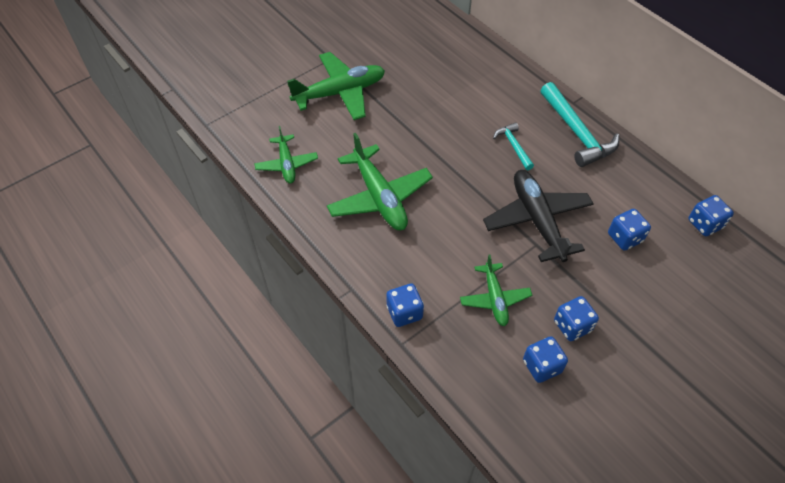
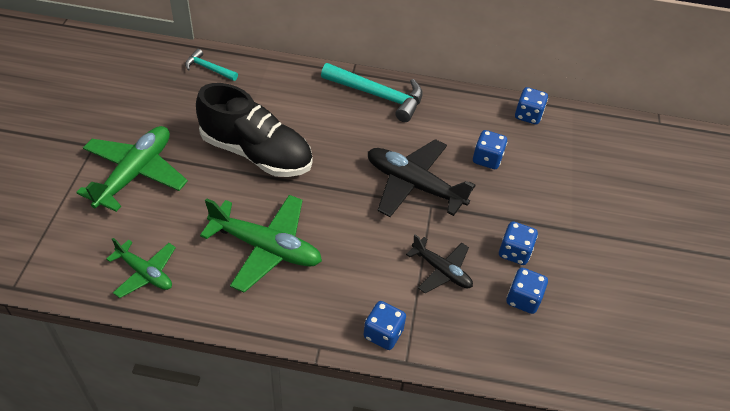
camera: 45 degrees left, 5 degrees down
green plane [460,254,532,326] -> black plane [406,235,473,293]
turquoise hammer [493,122,534,170] -> turquoise hammer moved to [185,49,238,81]
none -> black shoe [196,83,313,177]

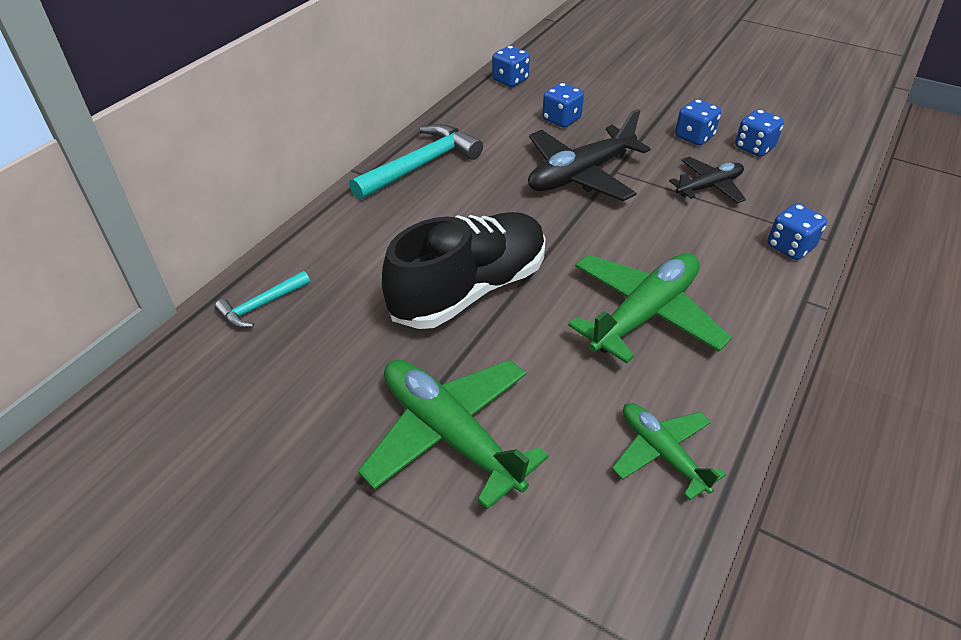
camera: 65 degrees left, 5 degrees down
green plane [106,238,176,298] -> green plane turned 90 degrees counterclockwise [612,403,726,500]

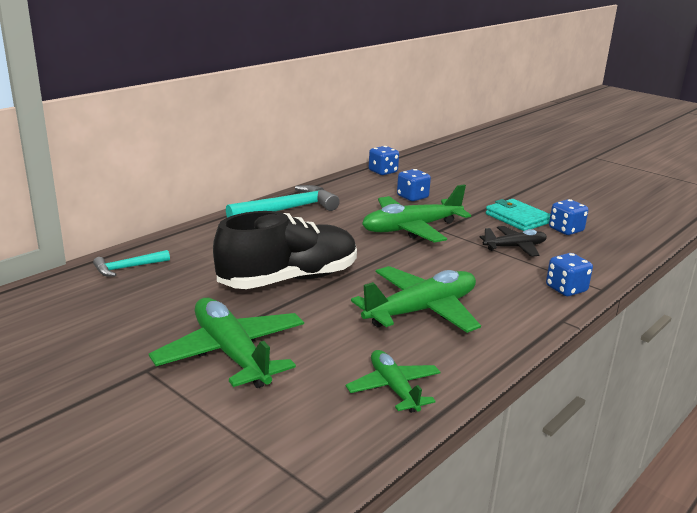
camera: 10 degrees right, 20 degrees down
black plane [528,109,650,201] -> green plane [362,185,471,243]
blue dice [675,99,721,146] -> turquoise wallet [486,199,550,231]

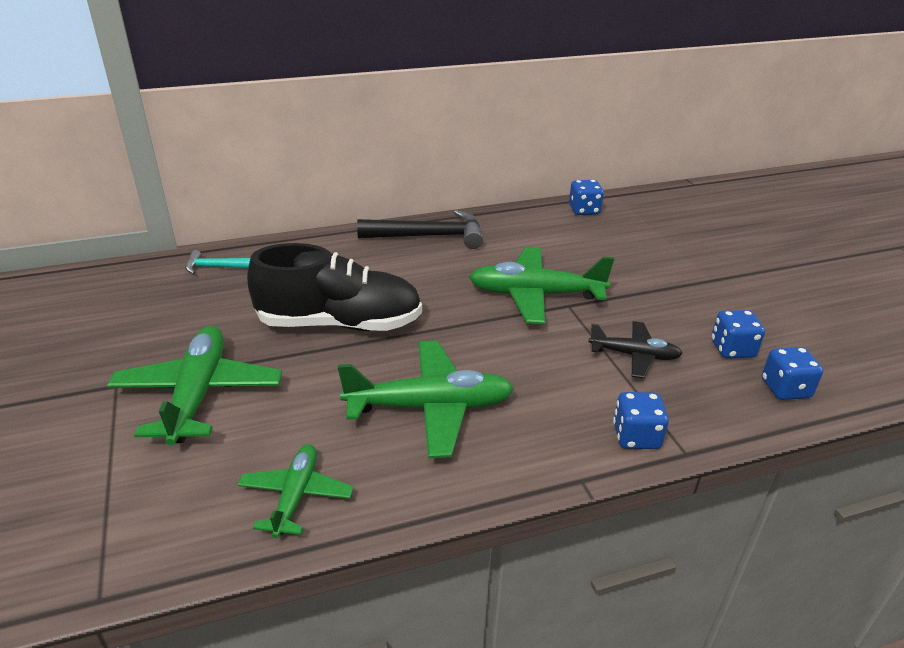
camera: 30 degrees right, 10 degrees up
turquoise hammer [226,185,340,218] -> black hammer [357,210,483,249]
blue dice [397,169,431,201] -> blue dice moved to [762,347,823,400]
turquoise wallet [486,199,550,231] -> none

